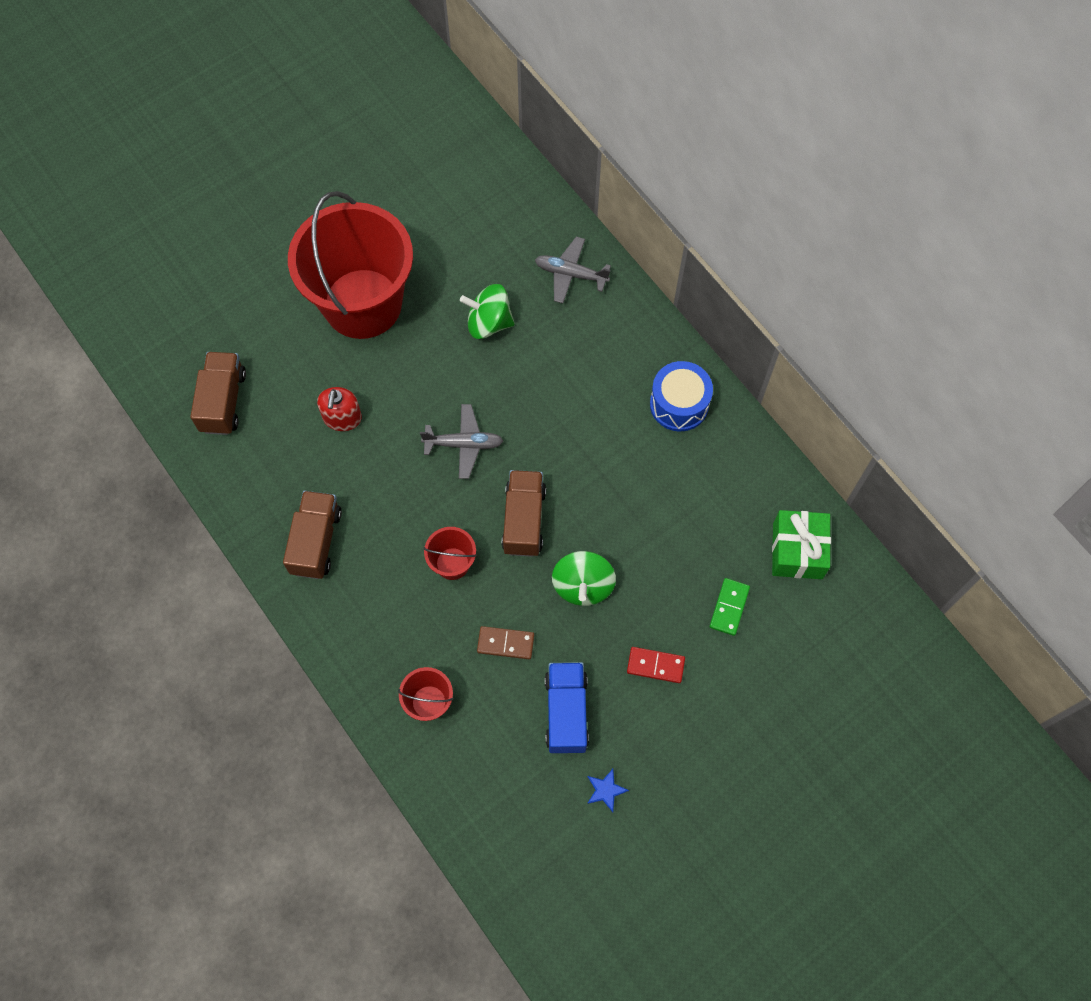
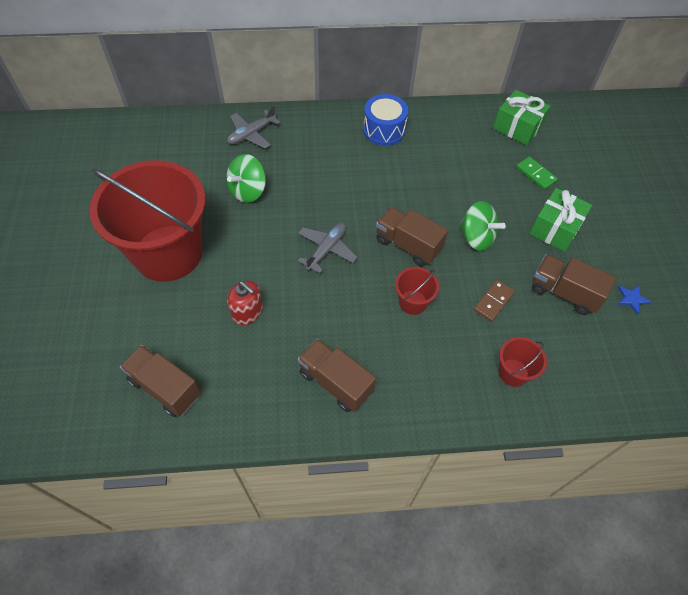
camera: 60 degrees left, 10 degrees down
blue truck [545,662,589,753] -> brown truck [532,254,616,315]
red domino [627,647,685,683] -> green gift [529,188,592,252]

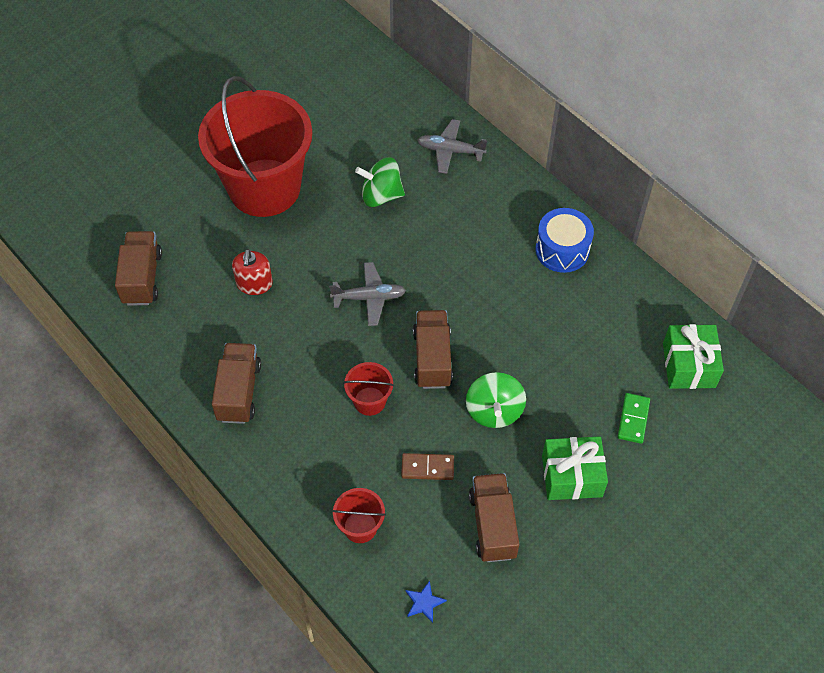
camera: 55 degrees right, 0 degrees up
blue star [617,286,651,315] -> blue star moved to [405,581,447,623]

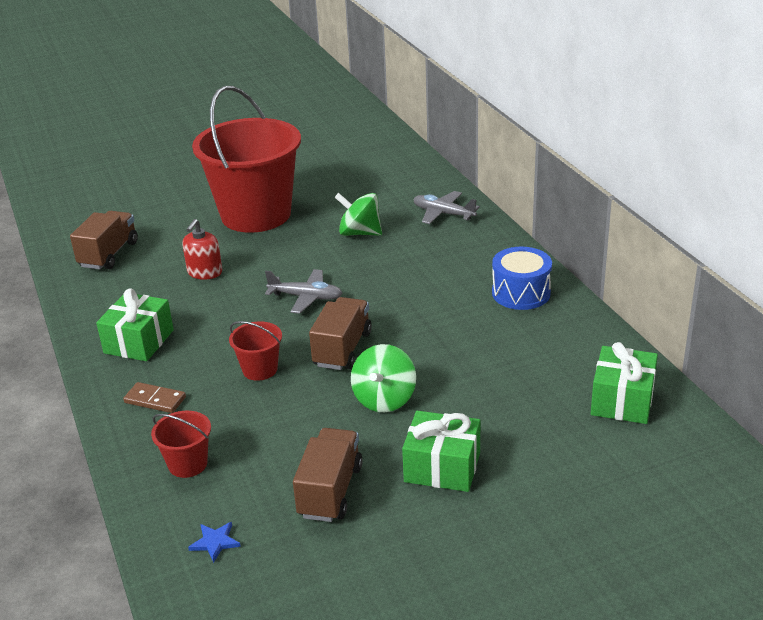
camera: 20 degrees right, 25 degrees down
brown truck [212,343,261,424] -> green gift [96,289,174,361]
brown domino [401,453,454,480] -> brown domino moved to [123,382,186,413]
green domino [618,393,650,444] -> none

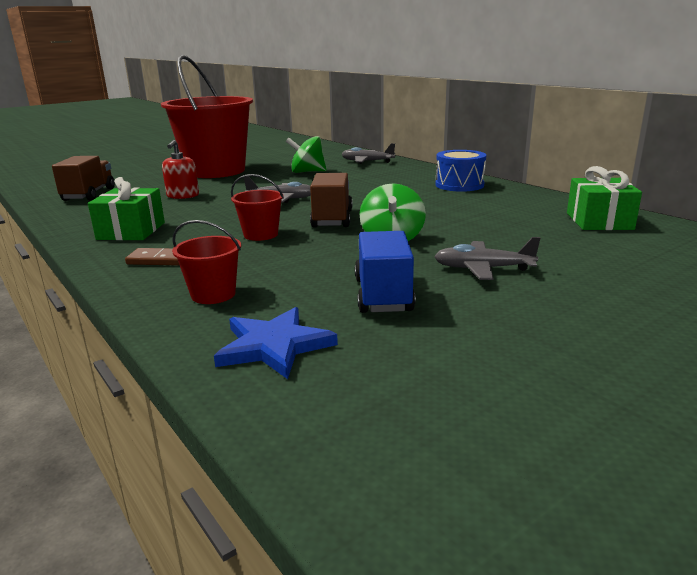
camera: 15 degrees left, 10 degrees down
blue star [188,522,241,563] -> blue star [214,307,338,379], size x1.90
brown truck [293,428,363,522] -> blue truck [355,231,416,313]
green gift [402,411,480,492] -> grey plane [434,237,540,280]

